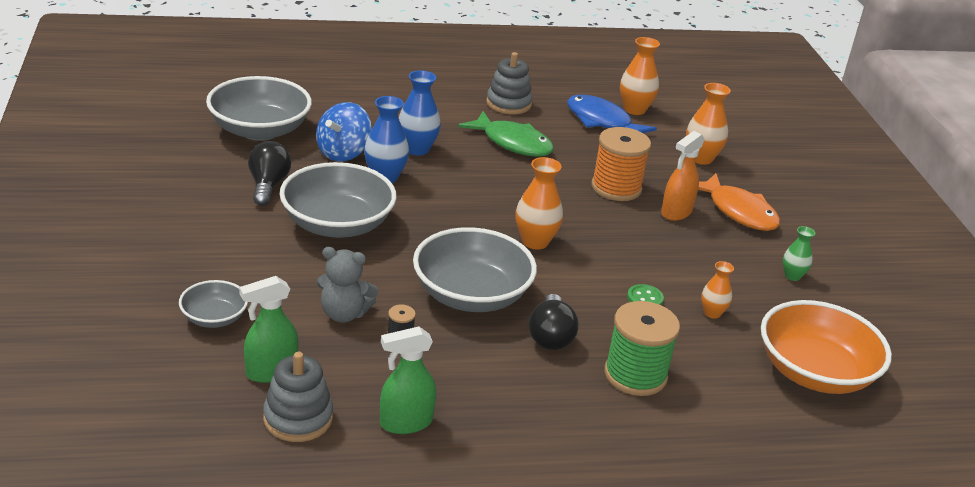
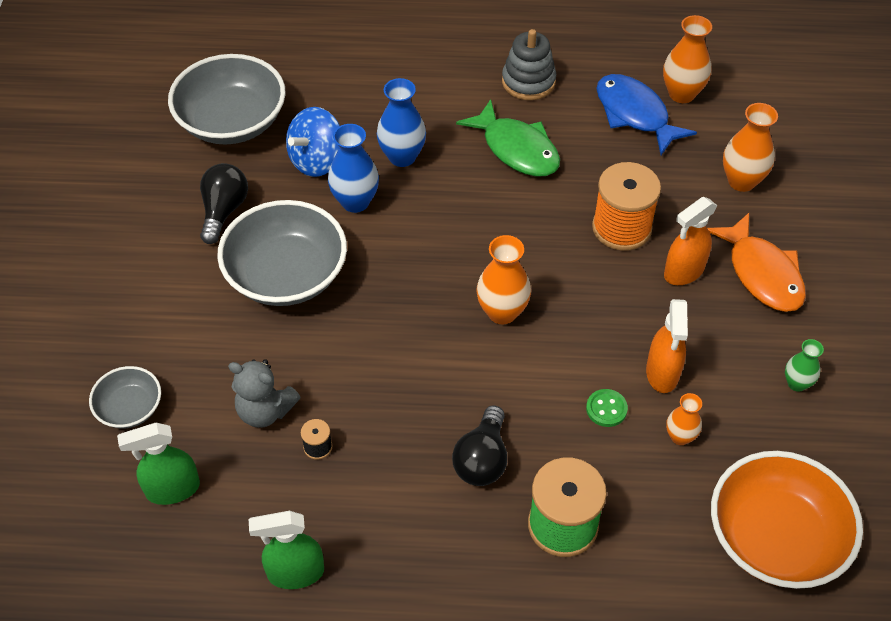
camera: 15 degrees right, 20 degrees up
grey stacking toy [263,352,333,442] -> none
grey bowl [413,227,537,312] -> none
none -> orange spray bottle [646,299,688,393]

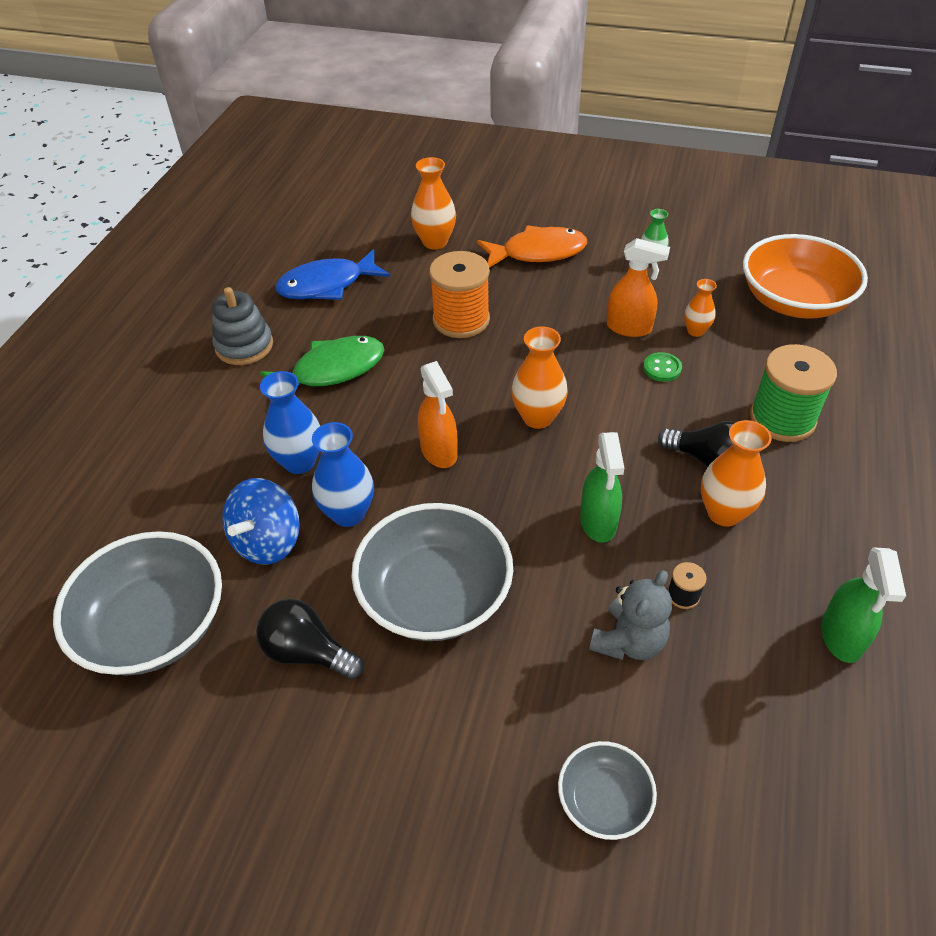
camera: 75 degrees left, 5 degrees down
green spray bottle [117,423,200,505] -> green spray bottle moved to [580,432,624,543]
blue spinning top [286,107,340,177] -> blue spinning top turned 60 degrees clockwise [222,478,300,564]
orange vase [663,15,712,103] -> orange vase moved to [701,420,772,527]
orange spray bottle [664,197,717,285] -> orange spray bottle moved to [418,361,458,468]

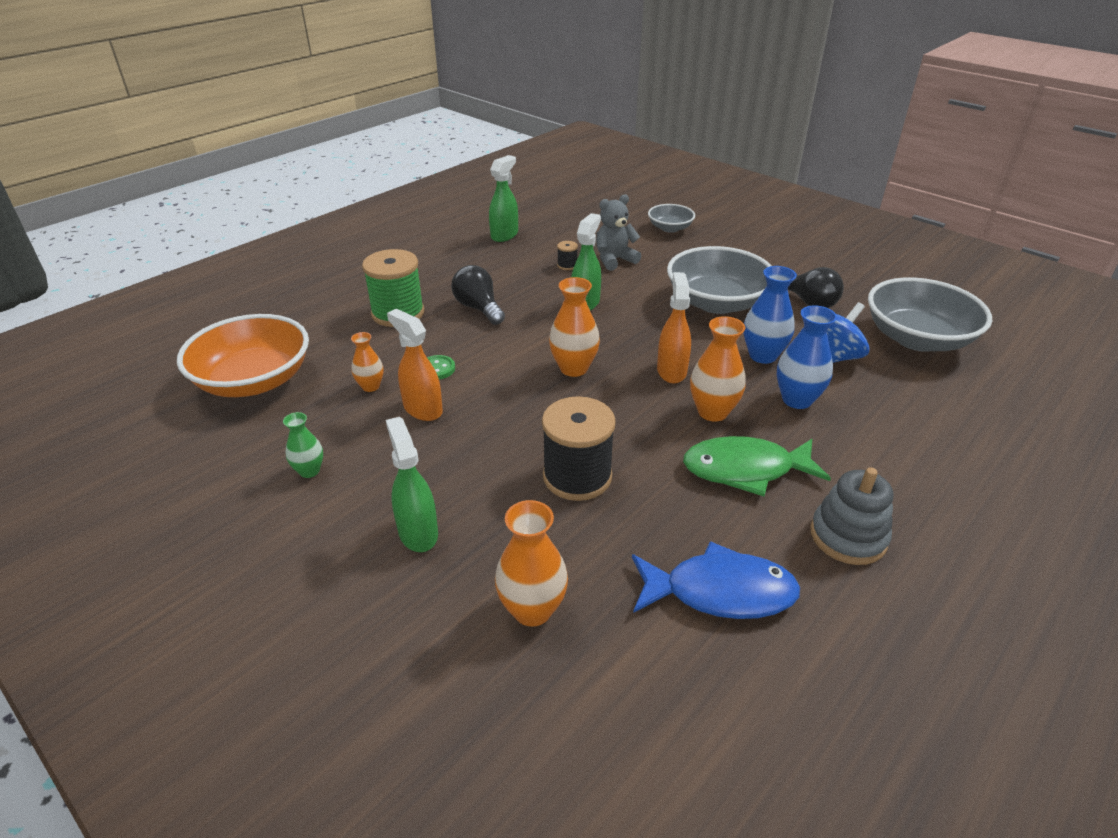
camera: 155 degrees left, 10 degrees down
orange spool [429,251,490,338] -> black spool [542,396,616,501]
orange fish [477,225,587,268] -> green spray bottle [386,417,438,552]
orange vase [701,420,772,527] -> orange vase moved to [690,316,746,422]

